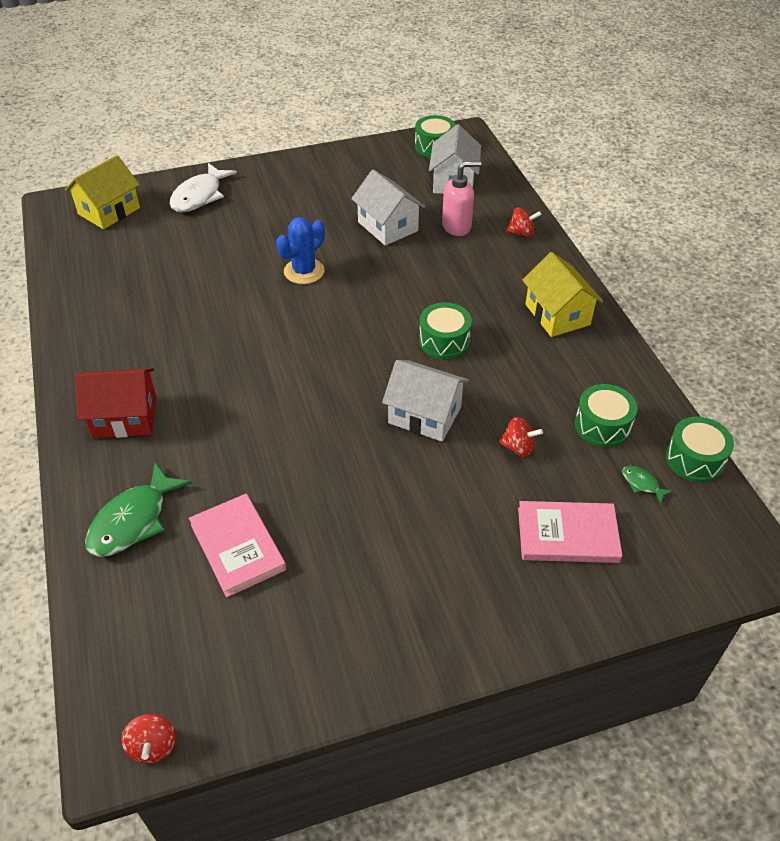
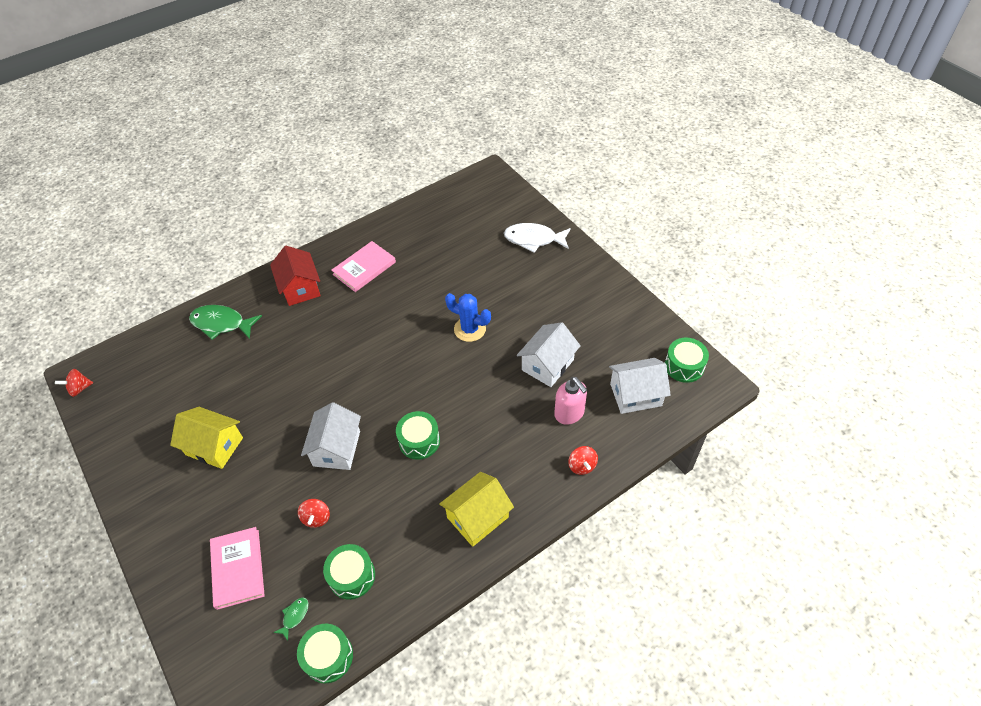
camera: 75 degrees right, 5 degrees up
yellow house [65,155,140,229] -> yellow house moved to [170,407,243,469]
pink book [189,494,286,597] -> pink book moved to [331,241,396,292]

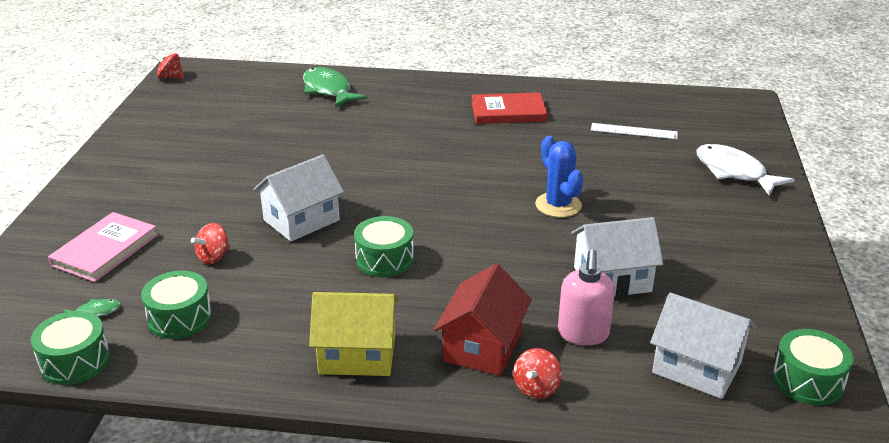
camera: 40 degrees right, 20 degrees down
yellow house [170,407,243,469] -> none
red house [270,246,321,306] -> red house moved to [434,264,532,376]
pink book [331,241,396,292] -> red book [471,92,548,124]
none -> white ruler [591,123,678,139]

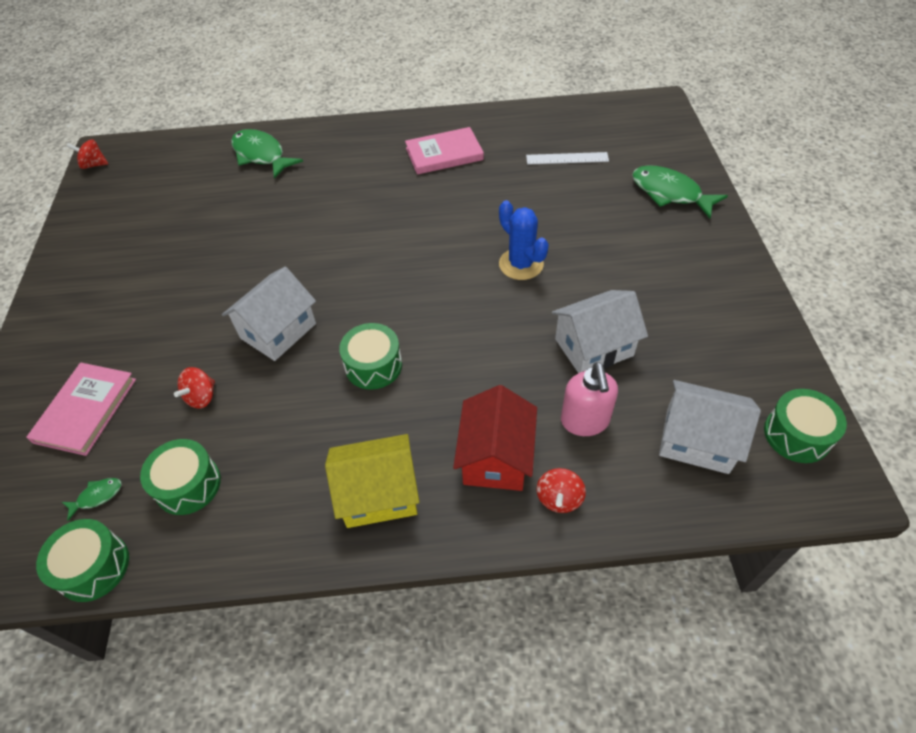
camera: 10 degrees left, 20 degrees up
red book [471,92,548,124] -> pink book [405,127,484,175]
white fish [696,144,795,196] -> green fish [632,165,728,218]

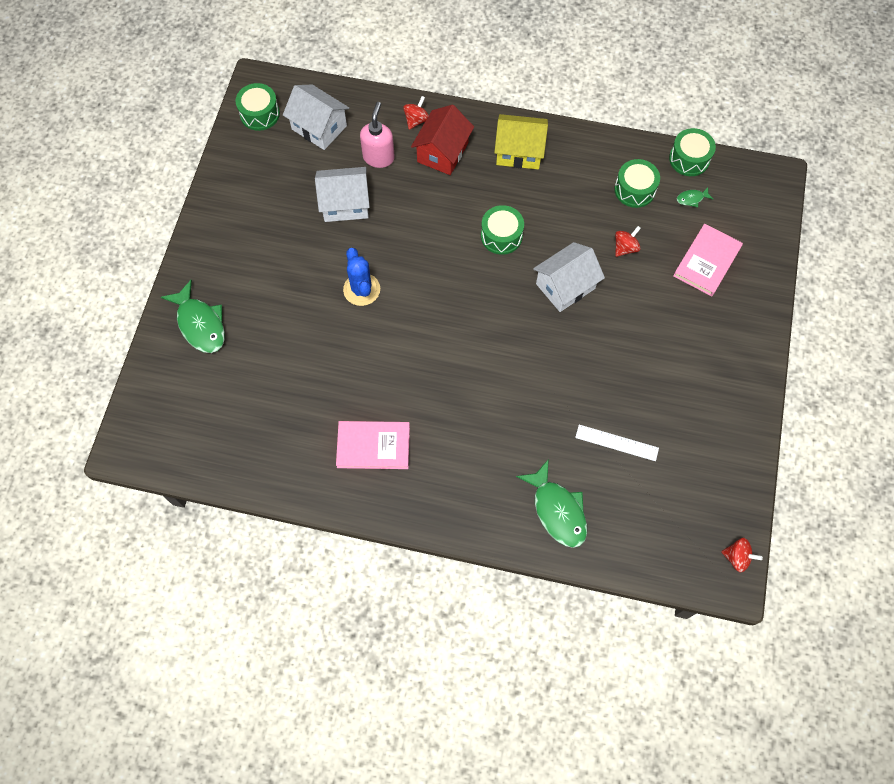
camera: 165 degrees left, 15 degrees up
white ruler [526,152,609,165] -> white ruler moved to [575,425,659,461]

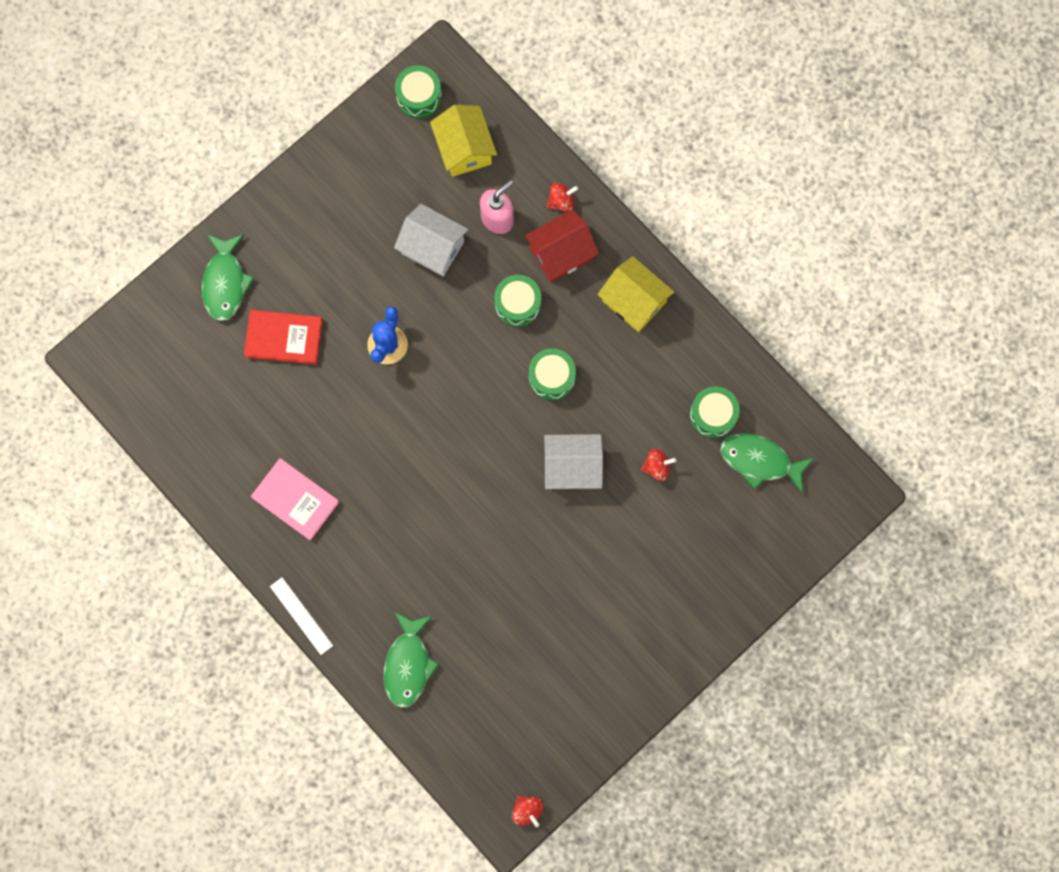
camera: 35 degrees right, 10 degrees up
white house [283,84,349,150] -> yellow house [430,105,497,177]
white ruler [575,425,659,461] -> white ruler moved to [270,577,333,655]
green drum [669,128,716,176] -> green drum moved to [494,275,541,327]
pink book [673,224,743,296] -> none
green fish [677,187,713,207] -> green fish [720,433,814,493], size x2.22
none -> red book [244,310,323,365]

